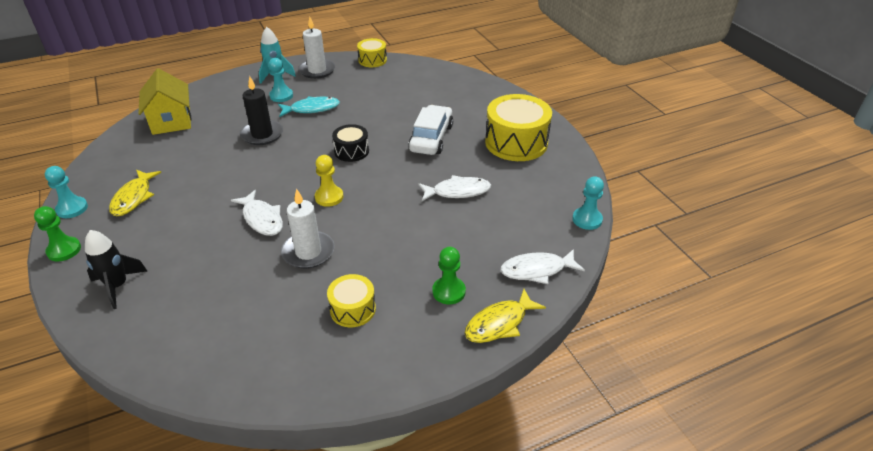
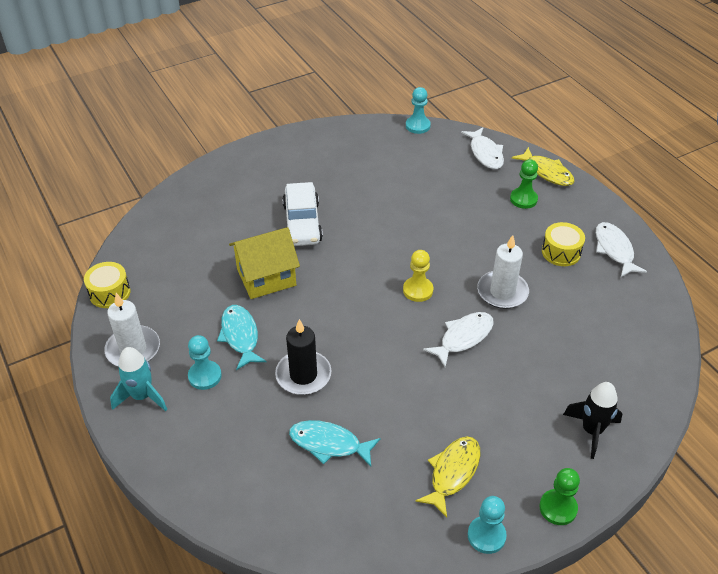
camera: 95 degrees left, 5 degrees up
yellow fish [109,170,161,216] -> yellow fish turned 60 degrees counterclockwise [415,436,481,518]
yellow house [138,68,192,135] -> yellow house moved to [229,227,300,299]
black drum [332,124,369,162] -> none
white car [408,105,453,155] -> white car turned 105 degrees counterclockwise [282,182,323,246]
white fish [418,175,491,201] -> white fish moved to [596,222,647,277]
yellow drum [485,94,552,161] -> none
none -> turquoise fish [289,420,381,467]

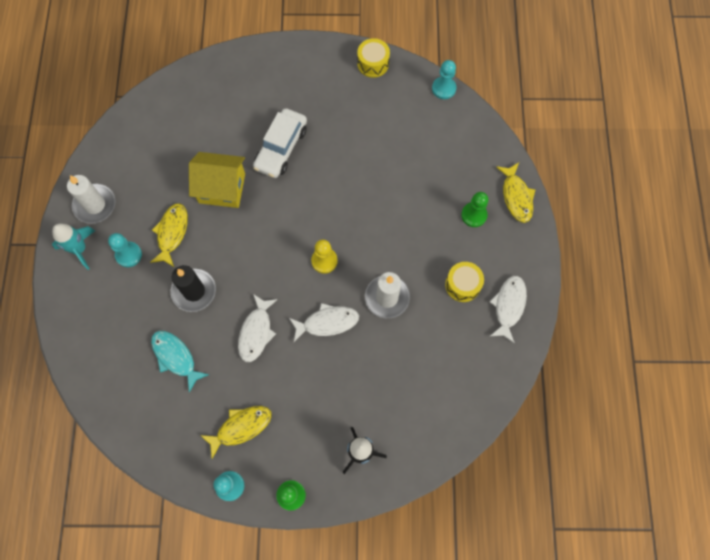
camera: 30 degrees right, 25 degrees up
yellow drum [84,262,131,308] -> yellow drum moved to [357,38,390,78]
turquoise fish [217,305,267,370] -> yellow fish [150,203,188,267]
white fish [461,127,504,169] -> white fish moved to [238,294,278,362]

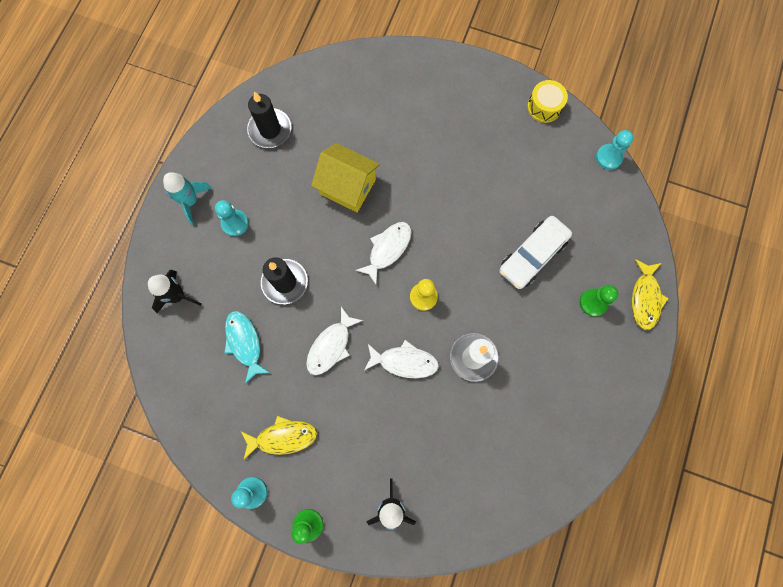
camera: 20 degrees right, 5 degrees up
white candle [67,175,115,224] -> none
yellow fish [150,203,188,267] -> none
white car [253,108,307,178] -> white car moved to [499,216,572,289]
yellow drum [445,262,484,302] -> none
white fish [490,276,527,344] -> white fish moved to [355,222,412,284]
none -> black rocket [148,270,202,313]
none -> black candle [247,91,292,148]

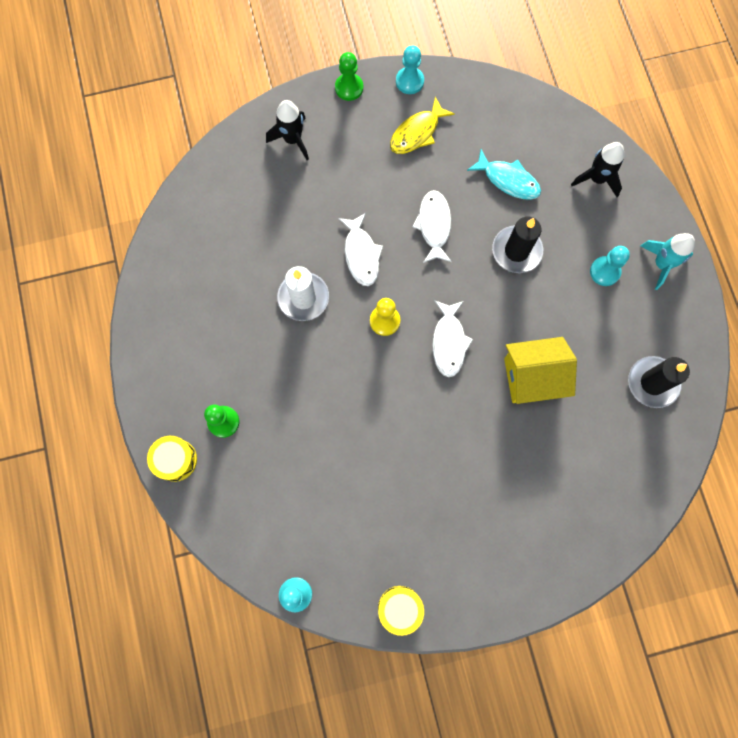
camera: 145 degrees right, 0 degrees up
white fish [364,340,439,378] -> white fish turned 75 degrees counterclockwise [338,213,383,286]
white car [499,216,572,289] -> none
yellow fish [632,259,669,330] -> yellow drum [147,436,197,482]

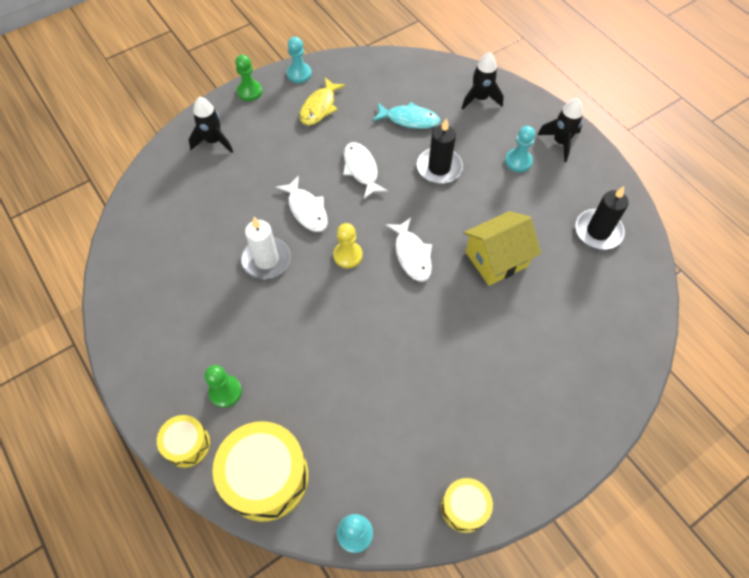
camera: 20 degrees left, 15 degrees down
turquoise rocket [641,233,695,290] -> black rocket [537,98,583,162]
none -> yellow drum [213,421,309,522]

